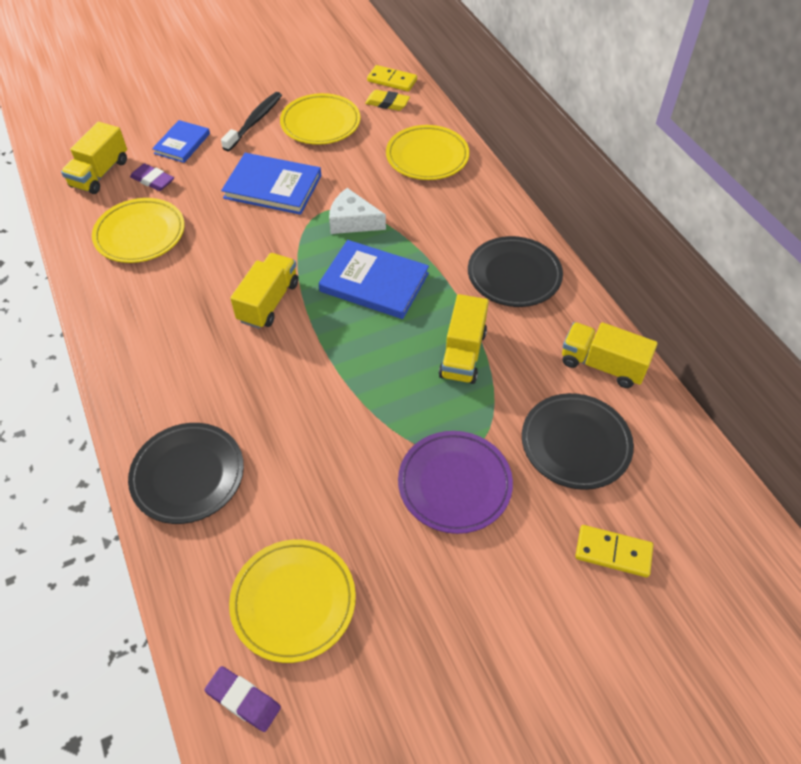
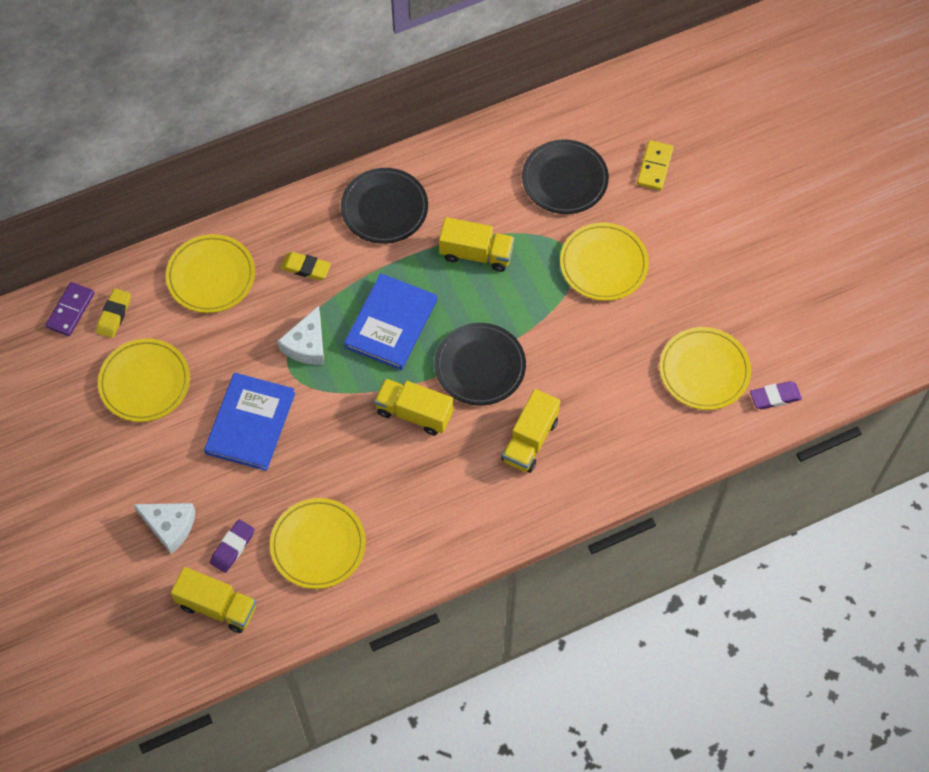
camera: 90 degrees left, 10 degrees up
black plate [128,423,244,524] -> black plate moved to [435,323,526,406]
blue book [152,120,210,163] -> white cheese [134,503,195,554]
purple eraser [204,666,281,732] -> purple eraser turned 45 degrees clockwise [750,381,802,410]
black toothbrush [221,92,282,151] -> none
yellow domino [367,65,417,91] -> purple domino [46,282,94,336]
purple plate [398,431,513,534] -> yellow plate [560,222,649,301]
yellow truck [562,322,658,388] -> yellow truck moved to [501,389,560,473]
none -> yellow eraser [281,252,331,280]

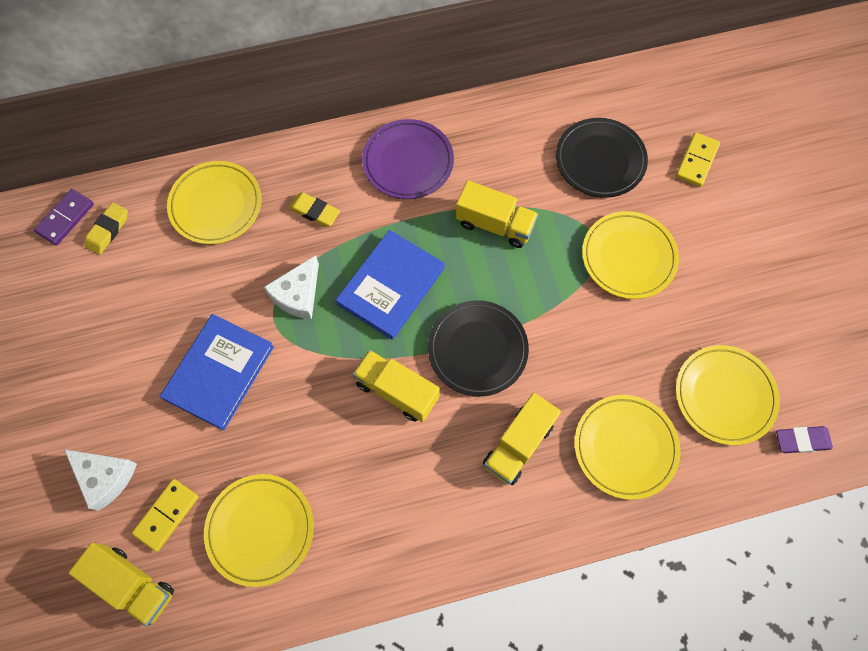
camera: 10 degrees right, 5 degrees up
yellow plate [98,338,190,422] -> yellow plate moved to [574,395,681,500]
purple eraser [210,519,255,573] -> yellow domino [132,479,199,552]
black plate [341,168,428,244] -> purple plate [362,119,454,199]

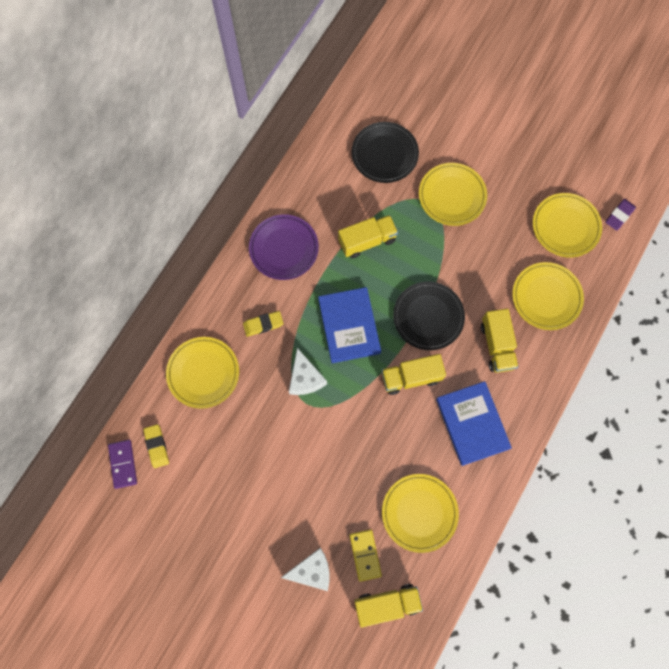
camera: 45 degrees left, 5 degrees up
blue book [160,314,274,431] -> blue book moved to [436,381,512,466]
yellow domino [676,132,720,187] -> none

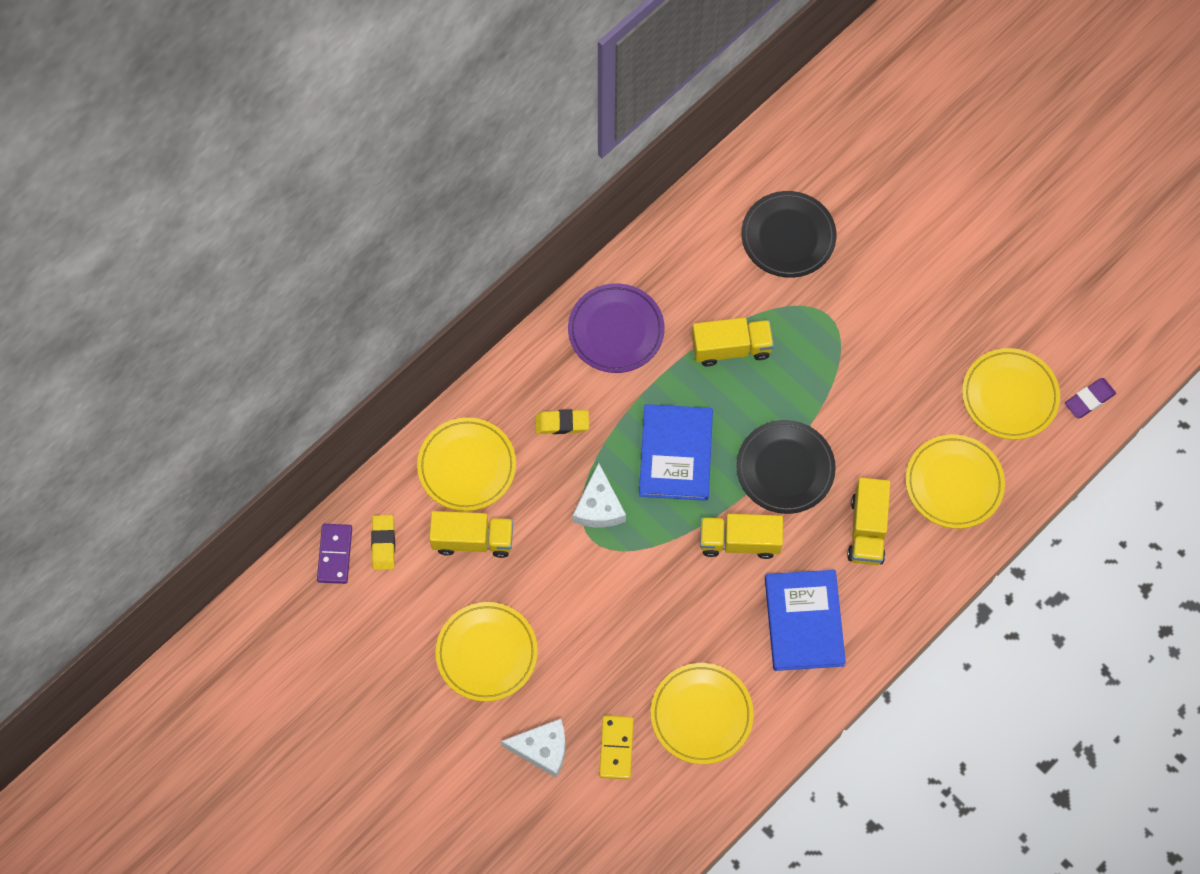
camera: 15 degrees right, 5 degrees down
yellow truck [354,584,423,628] -> yellow truck moved to [429,511,513,558]
yellow plate [419,163,487,226] -> yellow plate moved to [436,602,538,702]

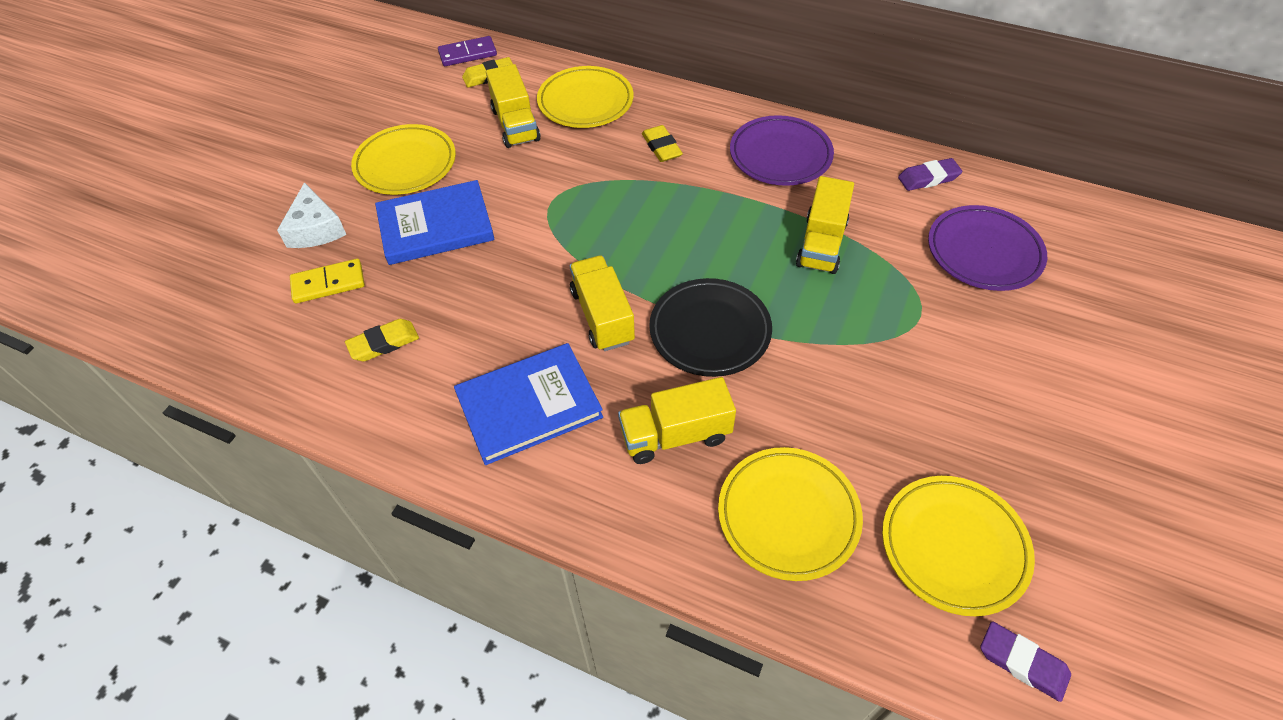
camera: 70 degrees right, 15 degrees down
white cheese [572,463,626,527] -> none
blue book [639,404,713,501] -> blue book moved to [375,180,495,265]
yellow plate [651,663,754,764] -> yellow eraser [345,319,419,361]
yellow truck [692,317,774,366] -> yellow truck turned 45 degrees clockwise [796,176,854,274]
black plate [741,191,837,278] -> purple plate [928,205,1047,291]
none -> purple eraser [898,158,962,191]

